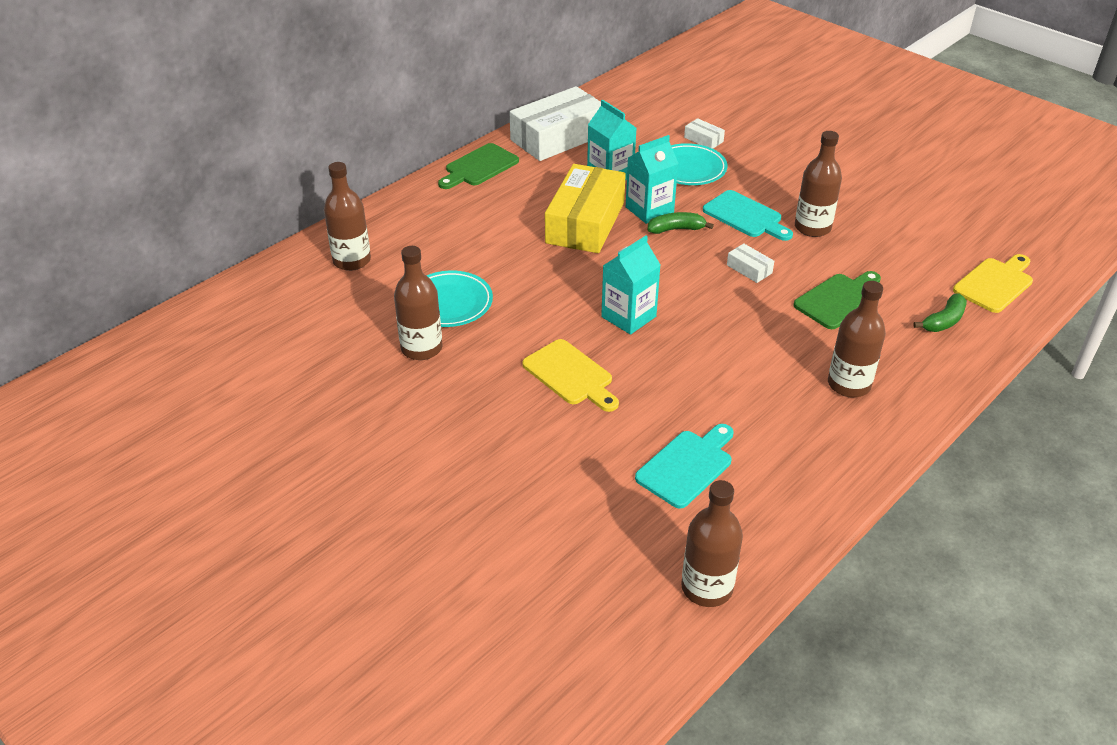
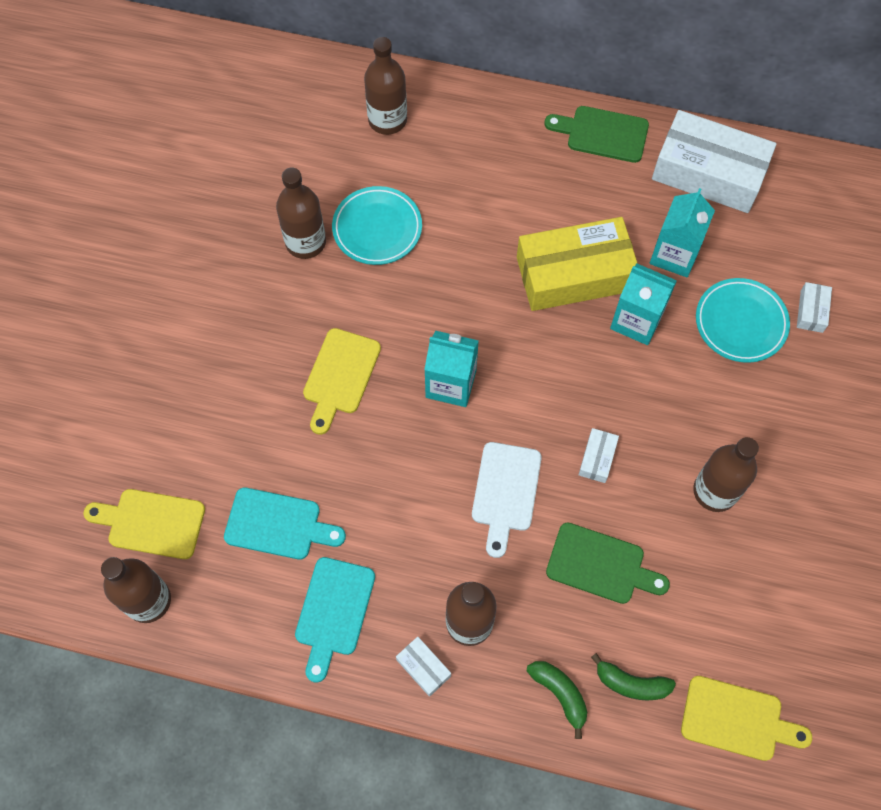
camera: 60 degrees right, 25 degrees up
green banana [648,212,714,234] -> green banana moved to [527,661,587,739]
turquoise cutting board [703,190,793,241] -> turquoise cutting board moved to [295,557,375,683]
none -> yellow cutting board [83,489,205,559]
none -> white box [396,637,451,697]
none -> white cutting board [472,442,542,558]

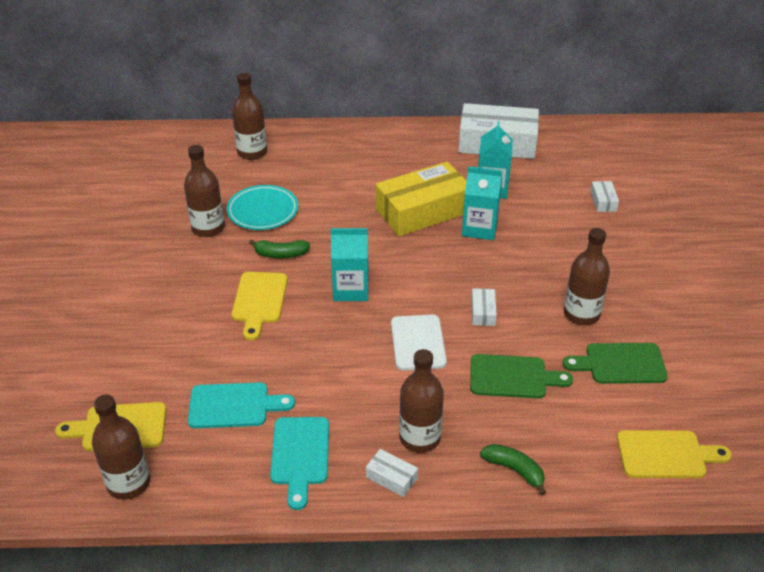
camera: 15 degrees left, 25 degrees down
green cutting board [544,106,649,163] -> green cutting board moved to [562,343,668,384]
green banana [591,653,676,700] -> green banana moved to [249,239,310,258]
turquoise plate [696,278,790,363] -> none

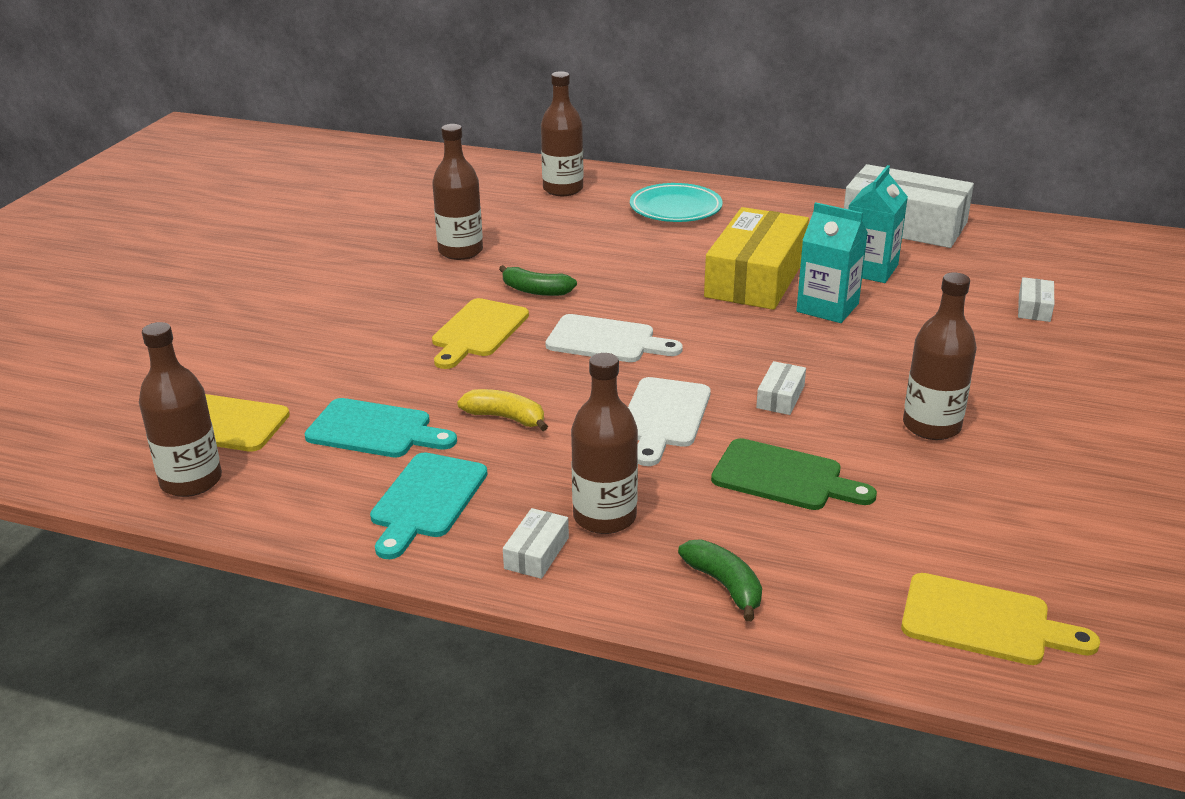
camera: 20 degrees right, 10 degrees down
turquoise plate [227,185,298,230] -> turquoise plate moved to [630,183,723,222]
turquoise carton [331,228,368,301] -> white cutting board [545,314,683,362]
white box [366,449,418,497] -> white box turned 60 degrees clockwise [503,508,569,579]
yellow box [376,162,466,236] -> yellow box turned 60 degrees counterclockwise [704,207,809,310]
green cutting board [562,343,668,384] -> none
none -> yellow banana [457,389,548,431]

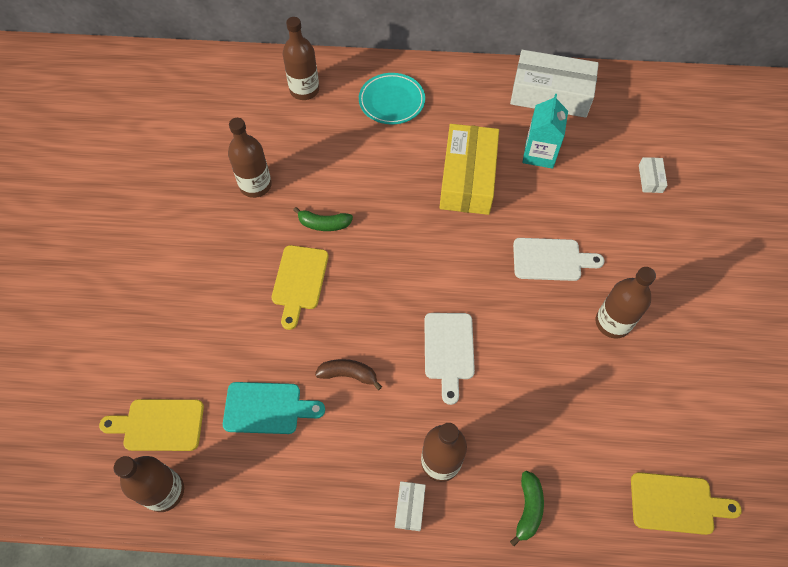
camera: 15 degrees left, 30 degrees up
turquoise cutting board [370,453,488,559] -> none
yellow banana [457,389,548,431] -> brown banana [315,359,382,390]
white cutting board [545,314,683,362] -> white cutting board moved to [513,238,605,281]
green banana [678,539,762,621] -> green banana turned 60 degrees clockwise [510,471,544,546]
green cutting board [711,438,877,510] -> none
white box [756,361,806,415] -> none
turquoise carton [796,202,868,323] -> none

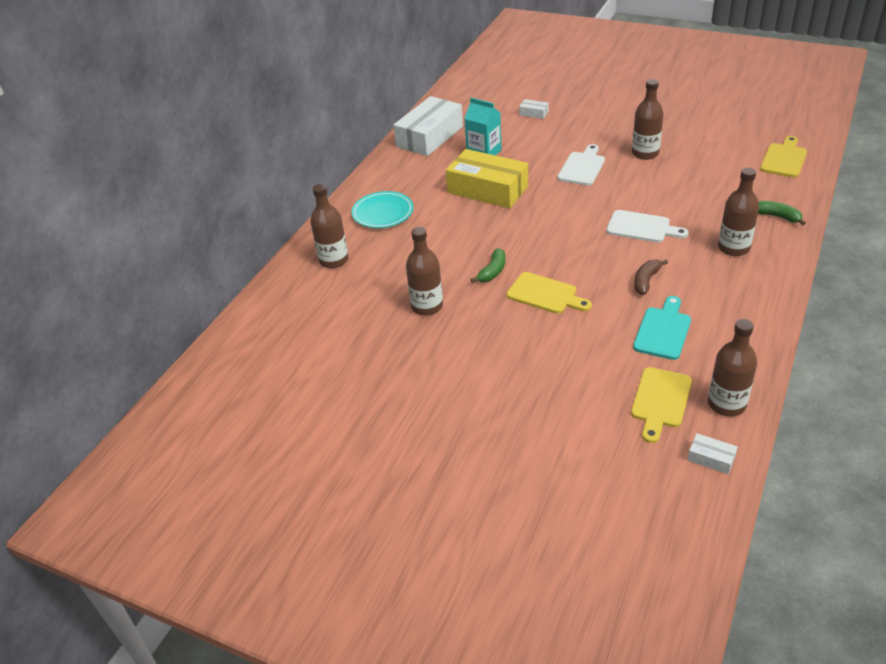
camera: 65 degrees left, 20 degrees down
white box [395,481,426,531] -> white box moved to [688,433,738,474]

